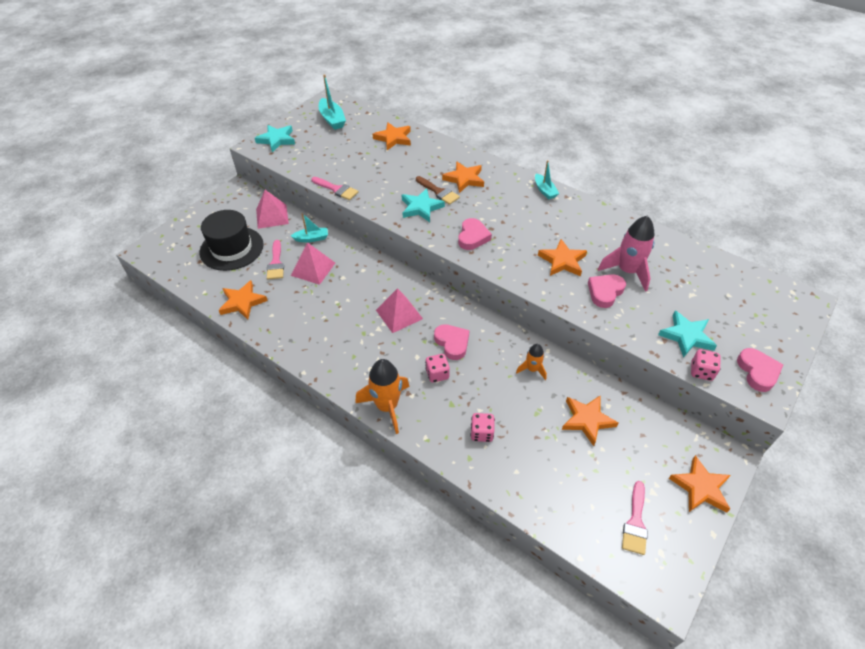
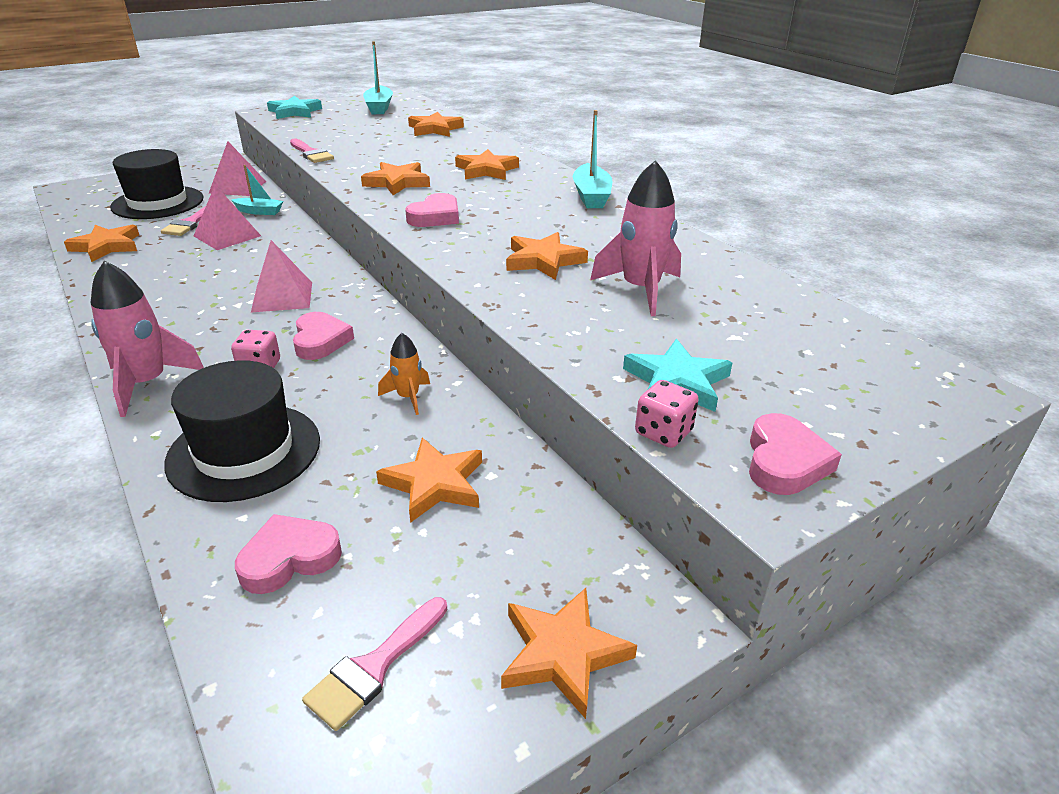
camera: 20 degrees right, 15 degrees down
orange rocket [355,359,410,434] -> pink rocket [91,261,204,417]
turquoise star [402,188,445,222] -> orange star [361,162,430,195]
brown brush [416,176,460,205] -> none
pink dice [470,413,495,442] -> black hat [164,360,320,502]
turquoise boat [535,160,559,199] -> turquoise boat [573,110,612,208], size x1.51
pink heart [588,274,626,308] -> pink heart moved to [235,514,342,594]

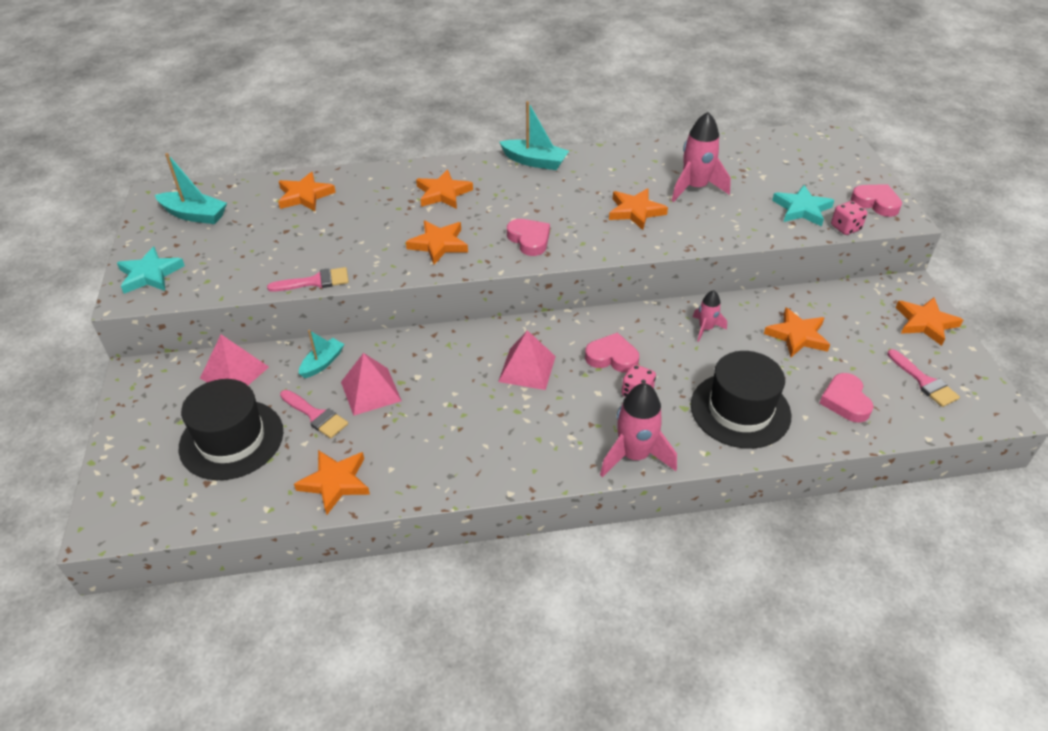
camera: 65 degrees left, 10 degrees up
orange rocket [378,333,430,415] -> pink rocket [693,290,727,342]

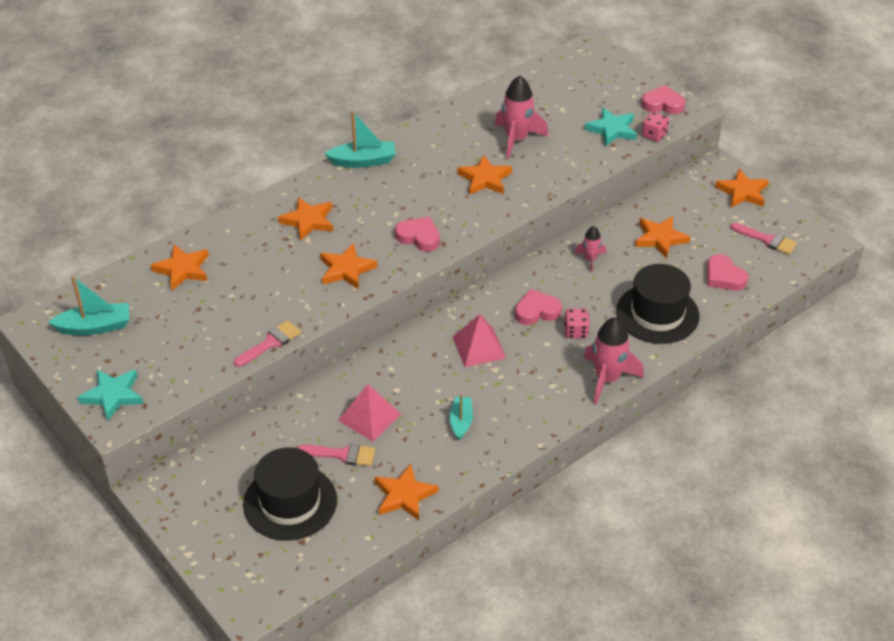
camera: 30 degrees left, 0 degrees up
pink pyramid [200,334,269,385] -> none
turquoise boat [299,330,344,378] -> turquoise boat moved to [449,394,473,440]

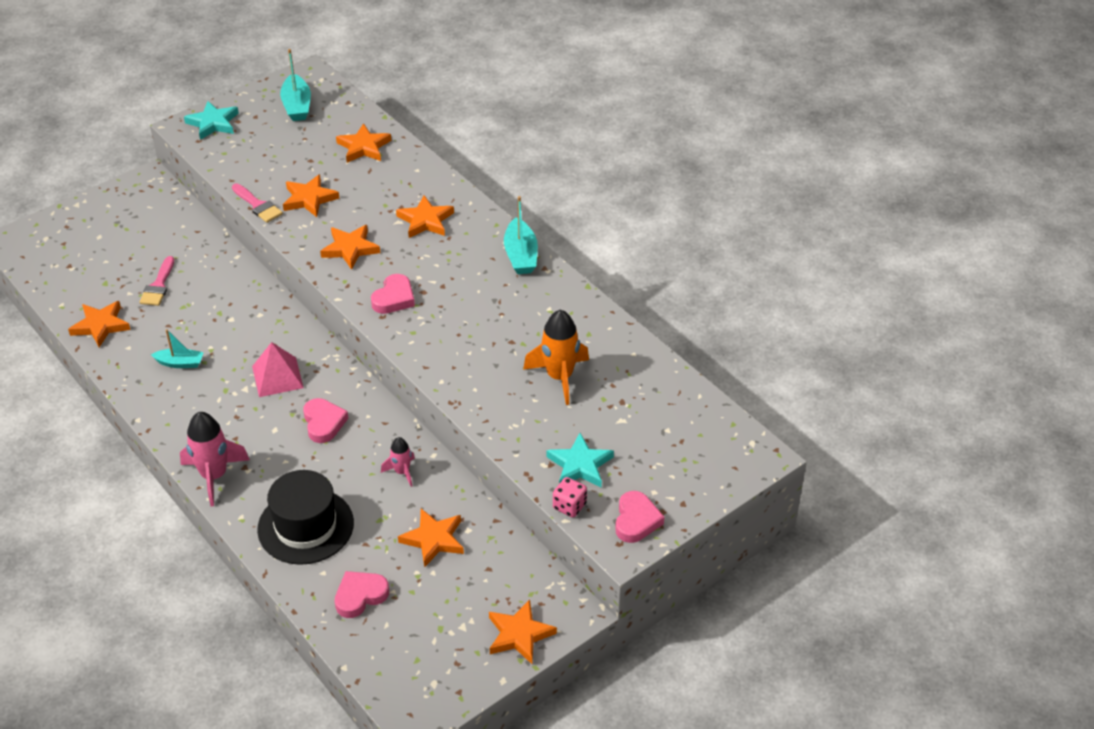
camera: 90 degrees right, 0 degrees up
black hat [243,448,337,541] -> none
pink pyramid [338,384,401,442] -> none
orange star [457,155,512,195] -> orange star moved to [283,174,340,217]
pink rocket [494,76,548,159] -> orange rocket [523,309,589,405]
pink dice [564,309,590,338] -> none
pink brush [730,223,797,255] -> none

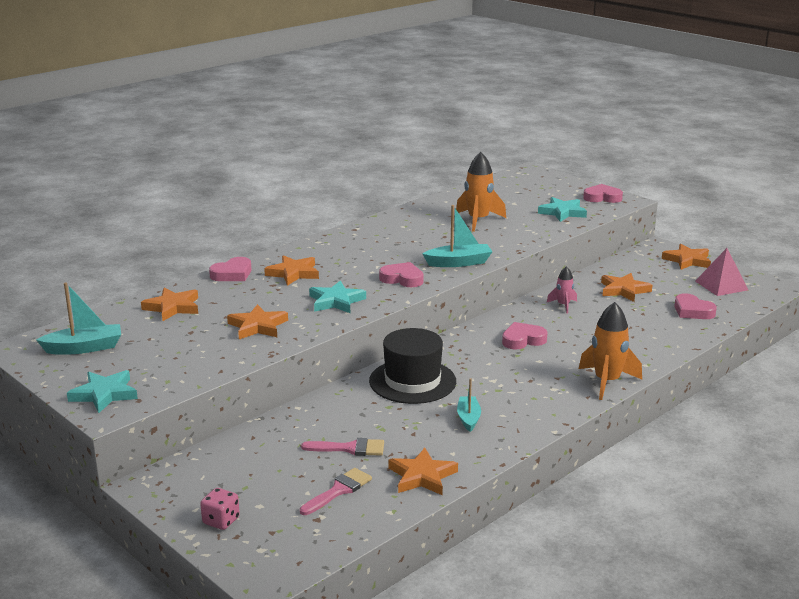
camera: 95 degrees left, 20 degrees down
pink rocket [180,412,250,506] -> orange rocket [579,302,642,400]
pink brush [232,183,283,223] -> pink brush moved to [300,468,372,515]
pink pyramid [252,342,304,397] -> pink pyramid moved to [695,248,748,296]
black hat [257,470,354,565] -> black hat moved to [369,328,456,404]
orange star [320,225,380,270] -> turquoise star [309,281,366,313]
turquoise boat [504,196,538,274] -> turquoise boat moved to [423,205,493,267]
pink dice [553,477,587,517] -> pink dice moved to [200,488,240,530]
none -> pink heart [209,257,252,281]

